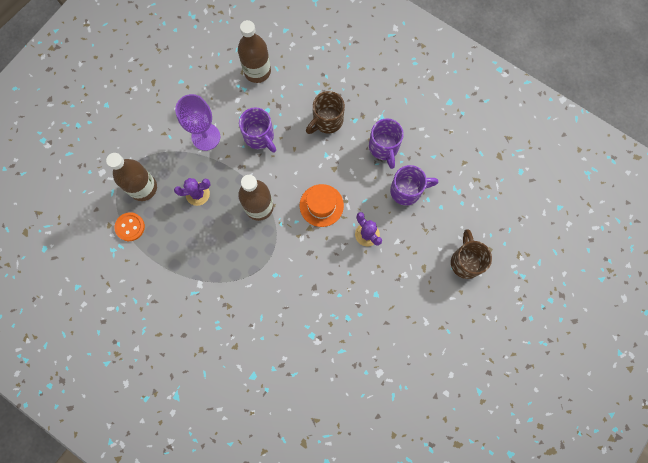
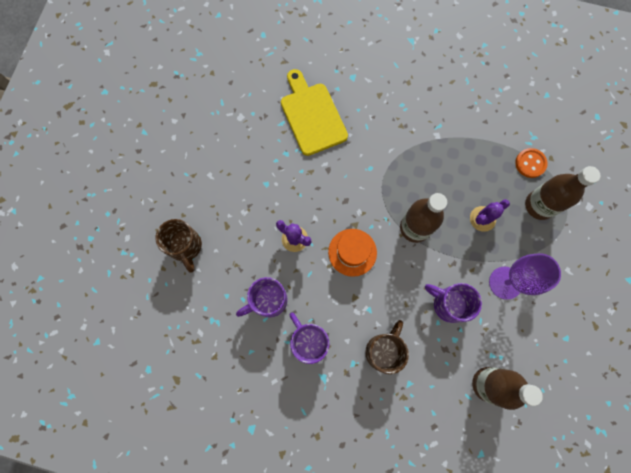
camera: 160 degrees right, 0 degrees up
none -> yellow cutting board [281,69,348,156]

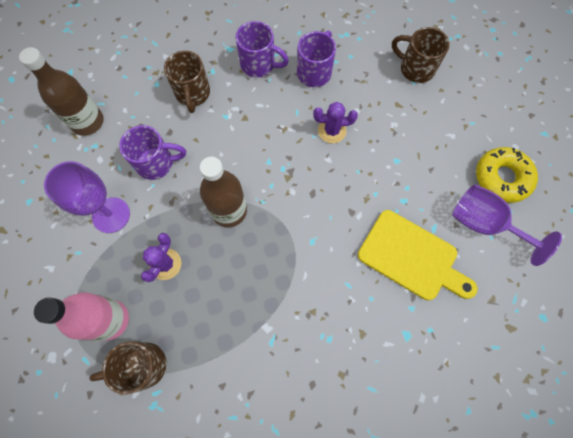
camera: 145 degrees right, 5 degrees down
orange hat [328,229,377,277] -> none
orange button [515,148,548,178] -> brown mug [89,342,167,395]
brown bottle [525,166,600,220] -> pink bottle [34,292,129,341]
none -> purple goblet [452,184,562,266]
none -> yellow donut [476,147,538,203]

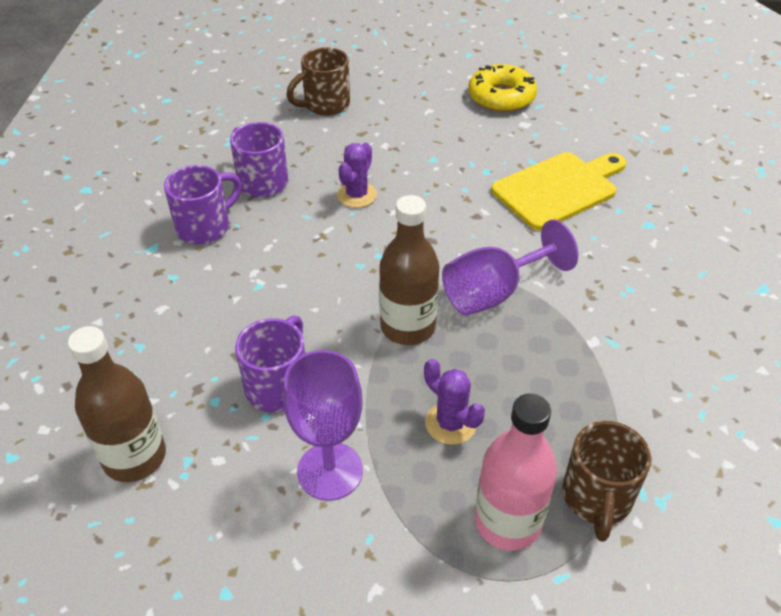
camera: 65 degrees left, 25 degrees down
brown mug [164,51,210,113] -> none
purple goblet [452,184,562,266] -> purple goblet moved to [442,219,578,315]

